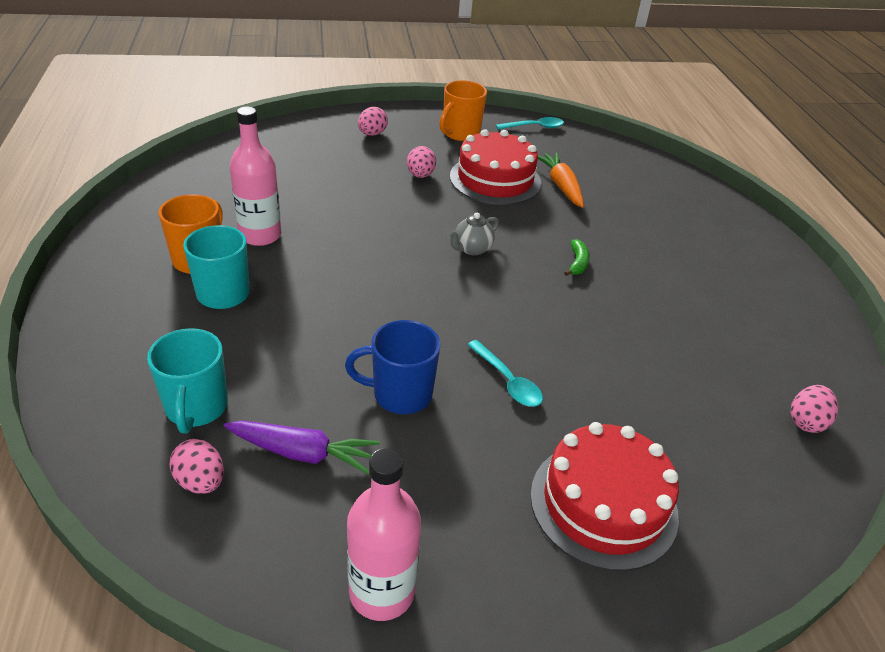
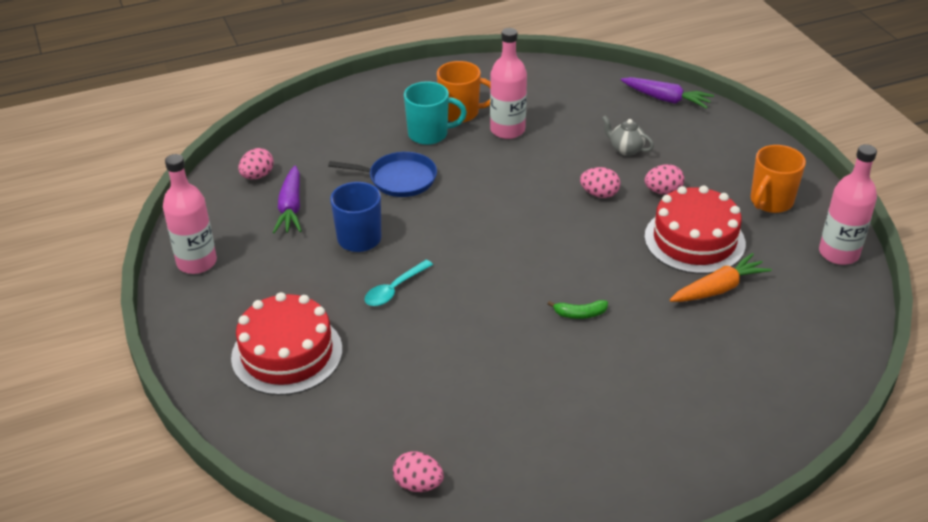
camera: 80 degrees right, 0 degrees up
turquoise mug [147,328,228,434] -> none
pink egg [358,107,388,136] -> pink egg moved to [580,167,620,198]
orange mug [439,81,487,141] -> orange mug turned 75 degrees counterclockwise [751,145,806,213]
grey teapot [449,213,499,256] -> grey teapot moved to [602,116,654,156]
turquoise spoon [496,117,564,130] -> pink bottle [819,144,877,265]
none -> blue pan [328,152,437,197]
none -> purple carrot [621,77,714,109]

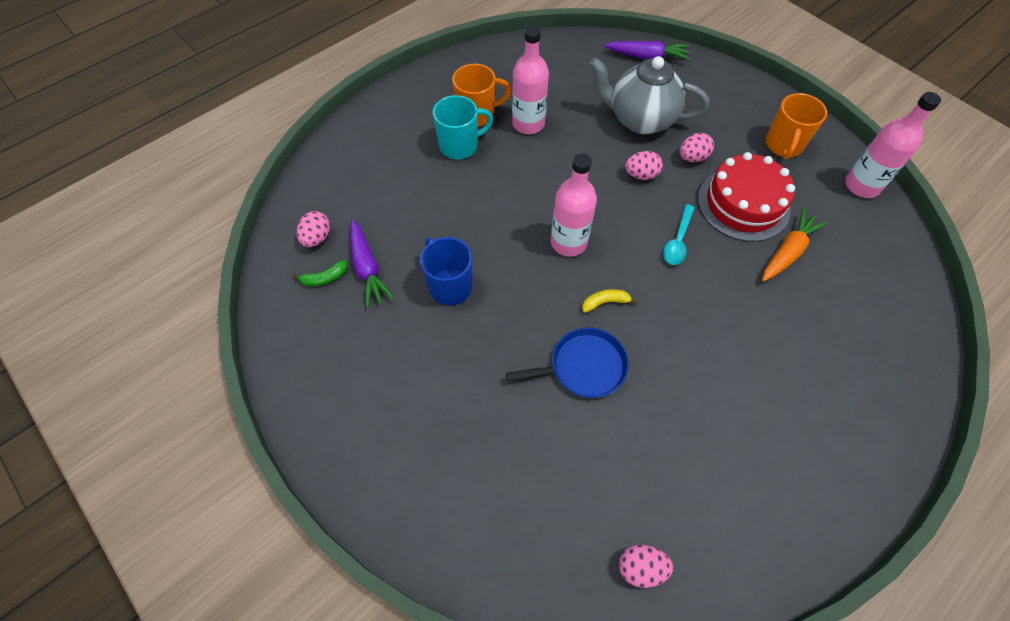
camera: 20 degrees left, 20 degrees up
pink bottle [163,154,217,274] -> pink bottle moved to [551,153,597,257]
red cake [231,292,343,395] -> none
blue pan [328,152,437,197] -> blue pan moved to [506,327,629,398]
turquoise spoon [365,260,433,306] -> turquoise spoon moved to [663,204,695,265]
green banana [548,300,608,319] -> green banana moved to [292,260,348,286]
grey teapot [602,116,654,156] -> grey teapot [589,56,709,134], size x2.19
none -> yellow banana [582,289,638,313]

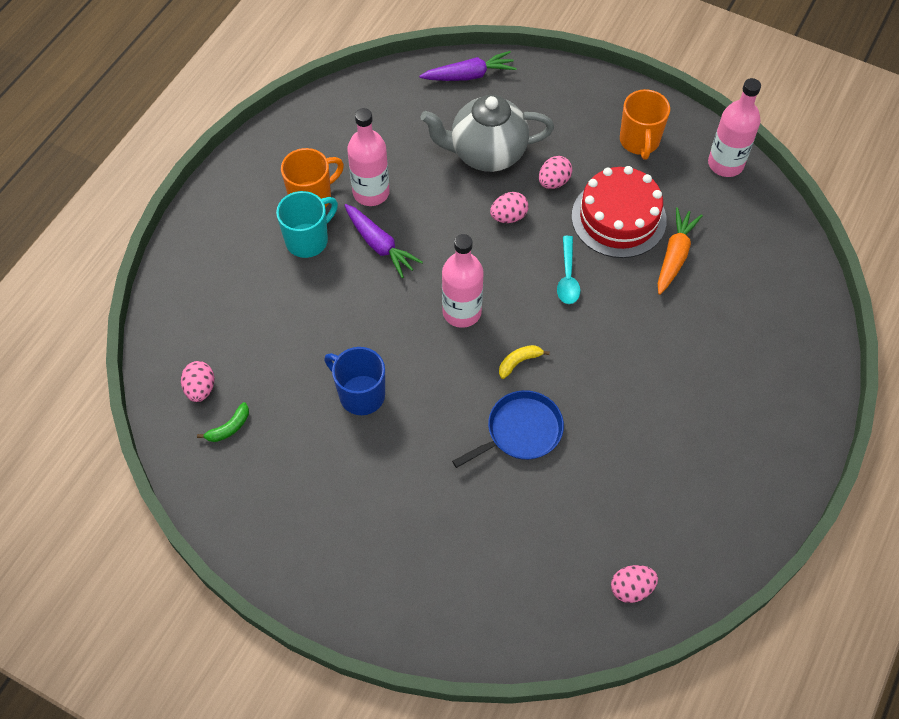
camera: 20 degrees left, 0 degrees up
purple carrot [350,219,394,308] -> purple carrot moved to [344,204,423,278]

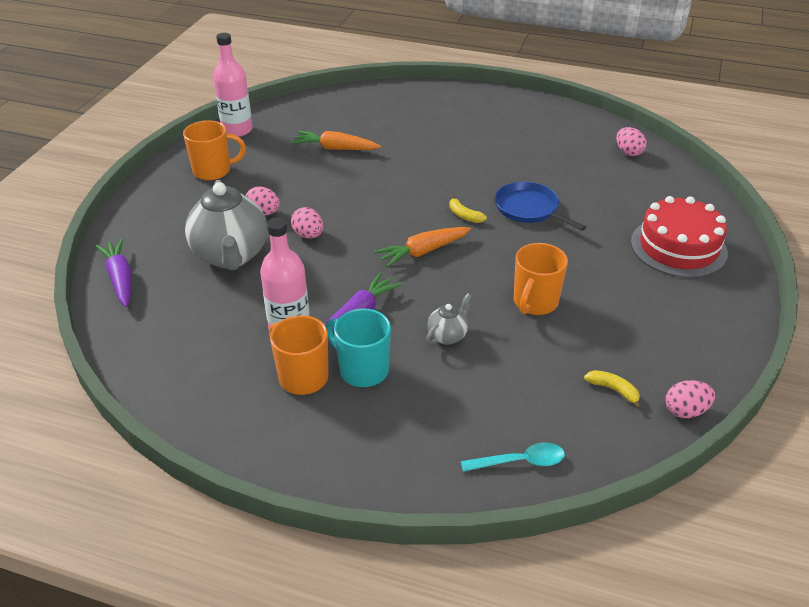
camera: 100 degrees left, 20 degrees down
pink egg [181,361,214,402] -> pink egg moved to [666,380,715,418]
green banana [197,402,249,442] -> yellow banana [584,370,642,409]
blue mug [324,347,385,415] -> orange mug [514,243,568,315]
pink bottle [442,234,484,328] -> orange carrot [374,227,471,267]
turquoise spoon [557,236,580,304] -> turquoise spoon moved to [461,443,565,472]
red cake [572,166,667,258] -> red cake moved to [631,196,728,278]
none -> grey teapot [426,293,472,345]

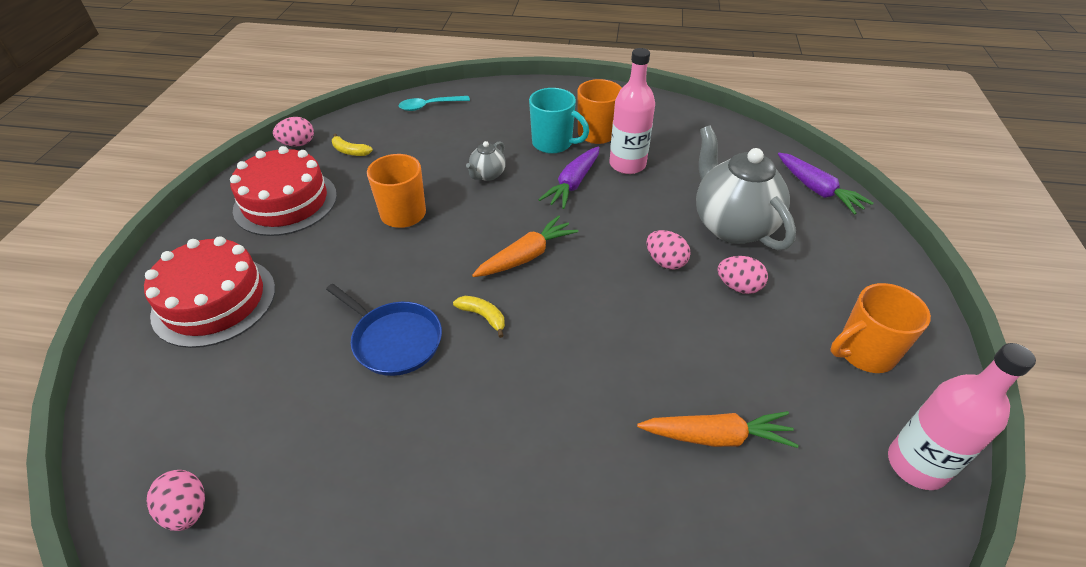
camera: 170 degrees right, 5 degrees up
none -> red cake [230,146,337,236]

